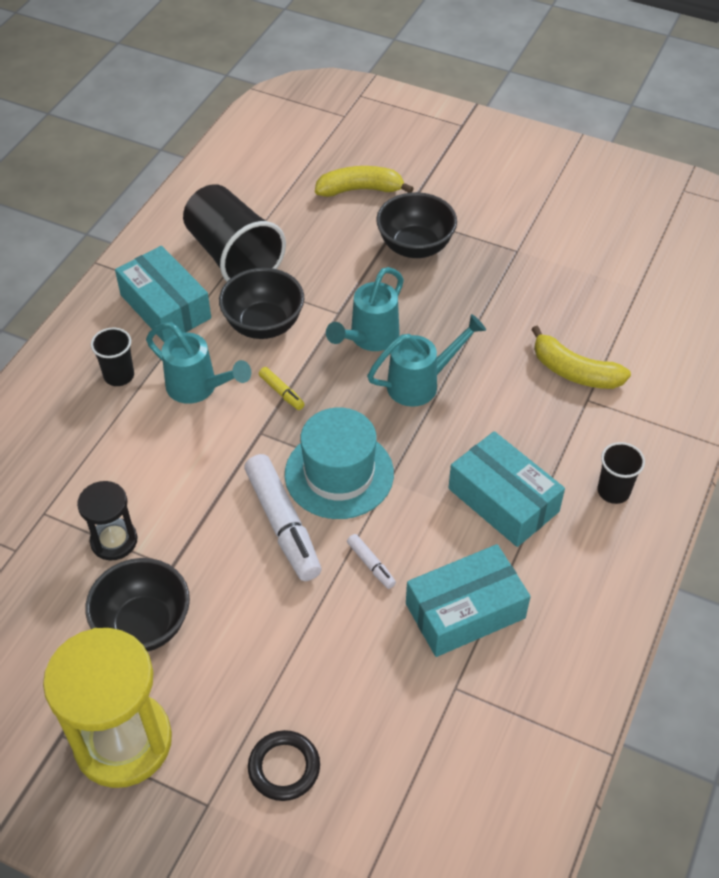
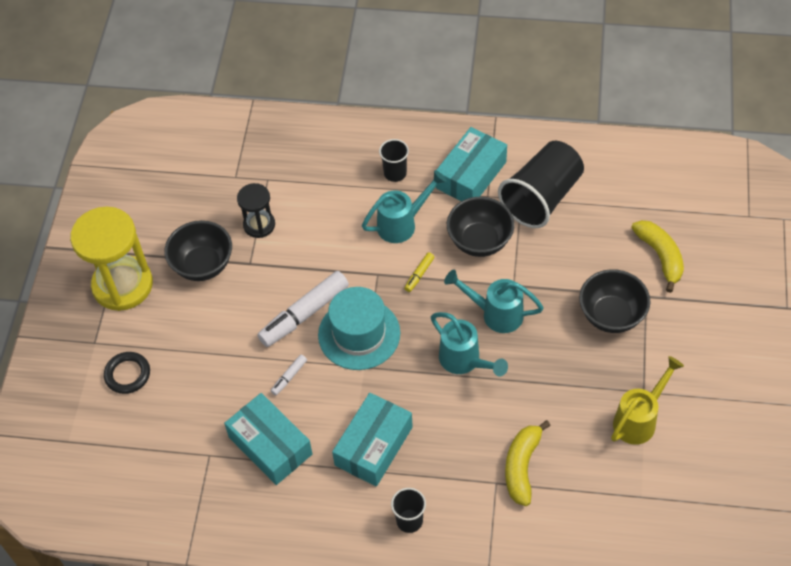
camera: 75 degrees right, 5 degrees up
turquoise watering can [146,322,251,404] -> turquoise watering can turned 135 degrees counterclockwise [362,170,447,243]
none -> yellow watering can [611,356,684,445]

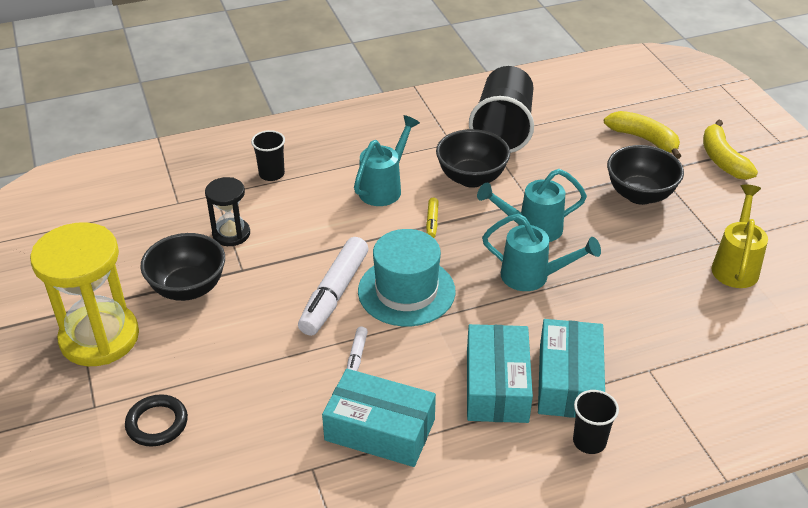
camera: 30 degrees left, 15 degrees down
black cup [379,139,409,182] -> black cup moved to [251,130,285,181]
turquoise box [436,127,507,201] -> turquoise box moved to [538,319,605,418]
yellow banana [505,420,551,506] -> yellow banana moved to [703,119,758,180]

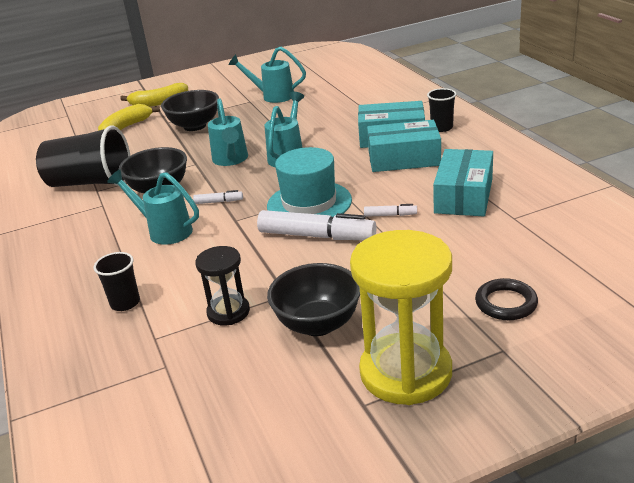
camera: 90 degrees left, 10 degrees down
yellow marker [426,198,439,238] -> white marker [193,190,243,204]
yellow watering can [711,185,768,288] -> turquoise watering can [228,47,306,103]

